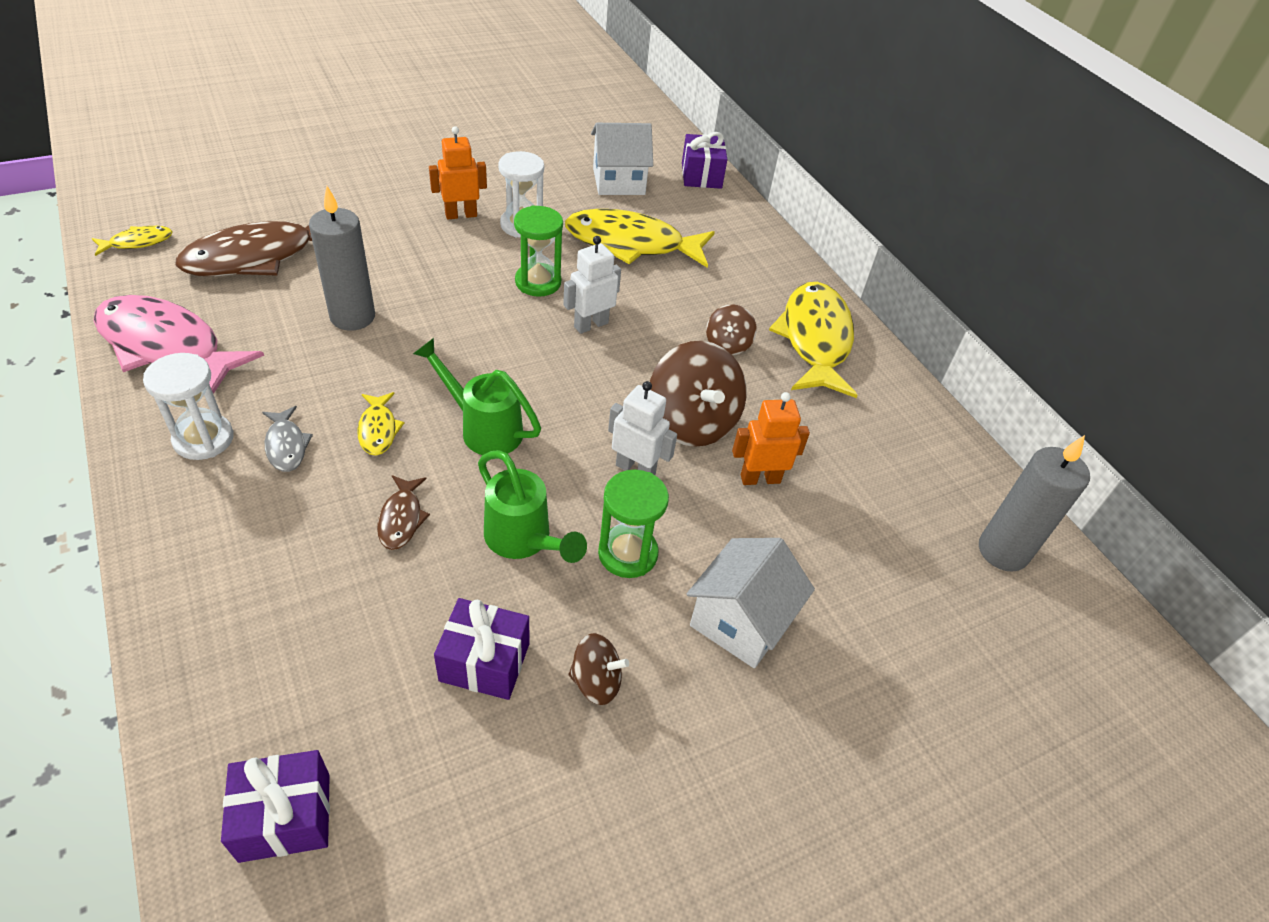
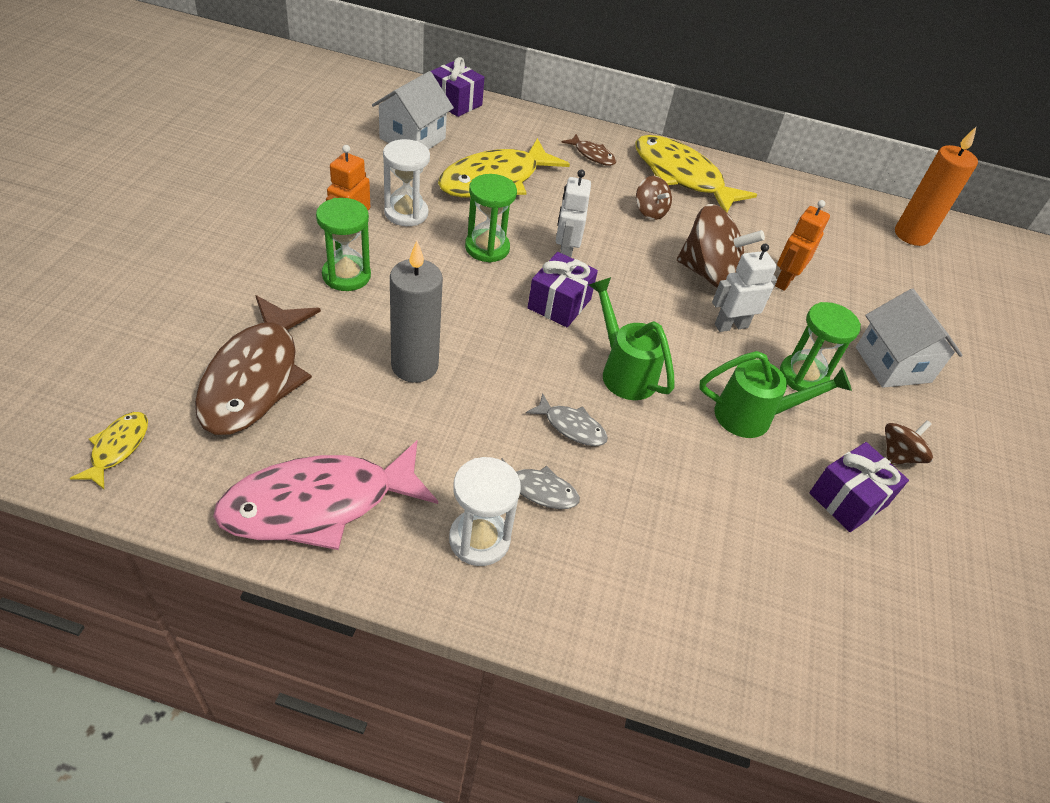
camera: 50 degrees left, 0 degrees up
purple gift [221,750,330,863] -> purple gift moved to [527,252,598,327]
yellow fish [357,392,405,456] -> grey fish [526,393,608,446]
brown fish [377,475,430,550] -> brown fish moved to [561,134,616,166]
green watering can [413,338,541,455] -> green watering can turned 75 degrees clockwise [589,277,675,400]
grey candle [979,435,1090,572] -> orange candle [895,127,978,246]
none -> green hourglass [316,198,371,291]

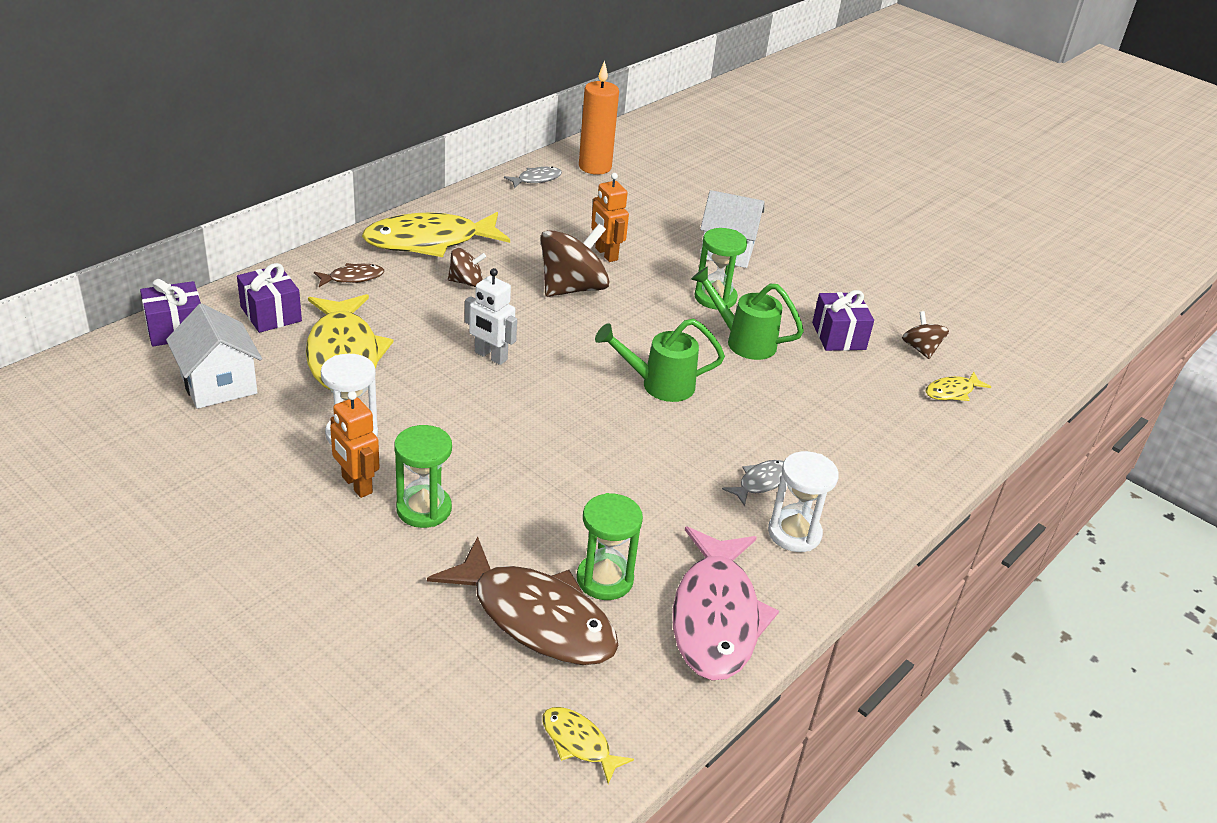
camera: 60 degrees left, 10 degrees down
grey candle [390,241,443,383] -> none
green hourglass [465,174,517,263] -> green hourglass moved to [577,493,643,600]
grey fish [526,393,608,446] -> grey fish moved to [504,166,562,188]
purple gift [527,252,598,327] -> purple gift moved to [237,263,302,333]
green watering can [699,351,852,438] -> green watering can turned 90 degrees counterclockwise [691,266,804,360]
white robot [712,244,777,332] -> none
brown spinning top [885,420,933,465] -> brown spinning top moved to [902,311,949,359]
none -> yellow fish [926,371,991,401]

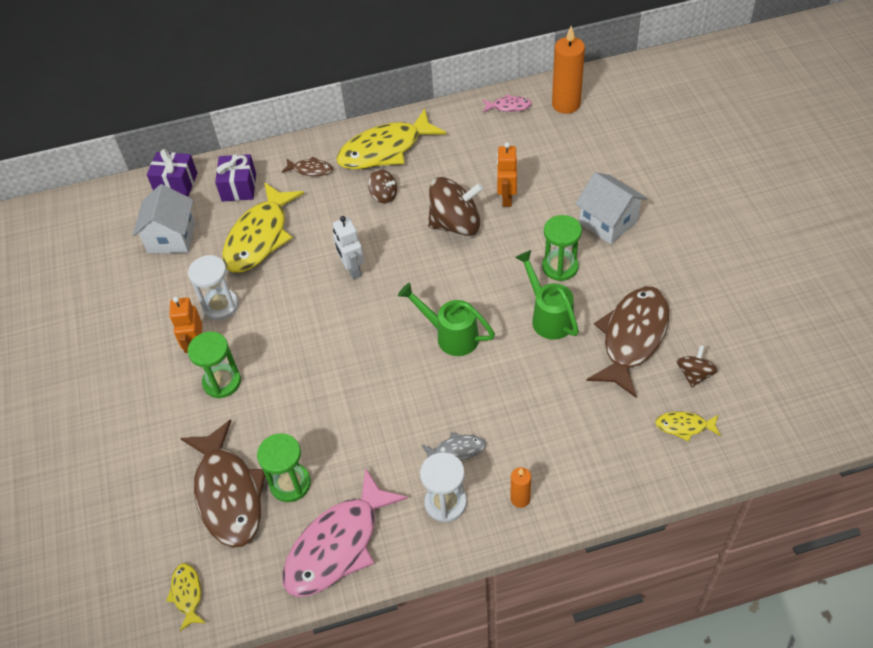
camera: 40 degrees right, 15 degrees up
yellow fish [362,212,510,257] -> yellow fish turned 45 degrees counterclockwise [336,108,446,170]
grey fish [504,166,562,188] -> pink fish [483,94,532,113]
purple gift [812,290,874,351] -> brown fish [586,286,669,398]
none -> orange candle [511,467,531,508]

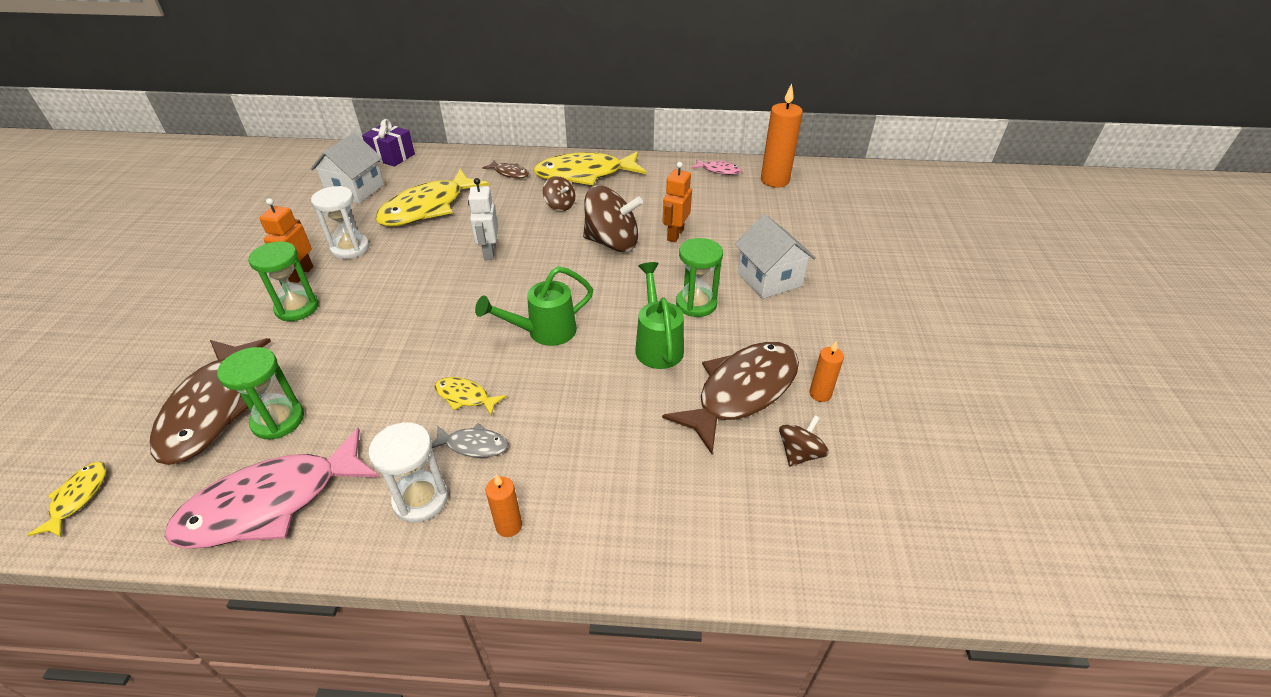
camera: 15 degrees right, 10 degrees down
purple gift [215,154,256,201] -> none
green watering can [398,283,495,356] -> green watering can turned 75 degrees counterclockwise [475,266,593,346]
yellow fish [655,411,721,442] -> yellow fish moved to [435,377,507,416]
none -> orange candle [809,340,844,402]

